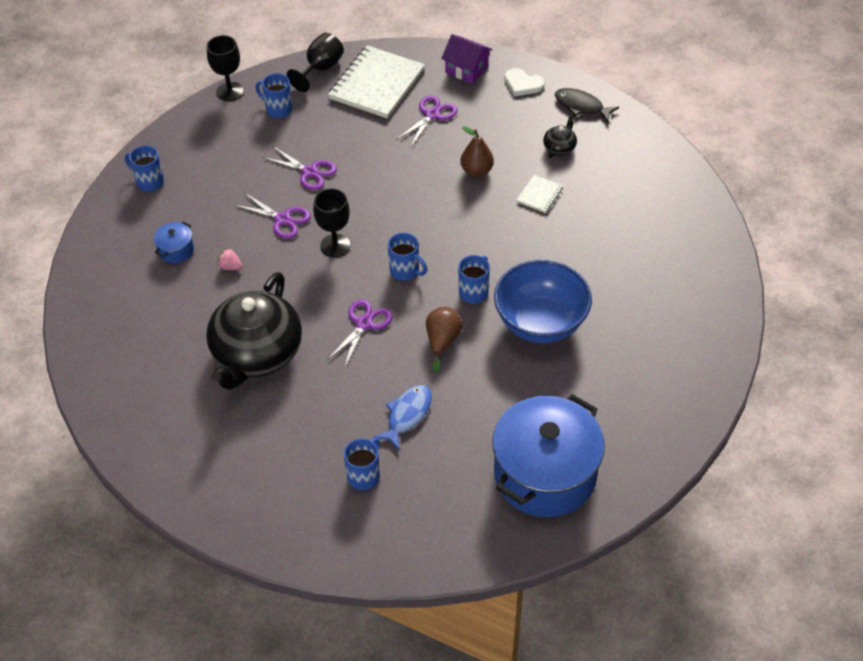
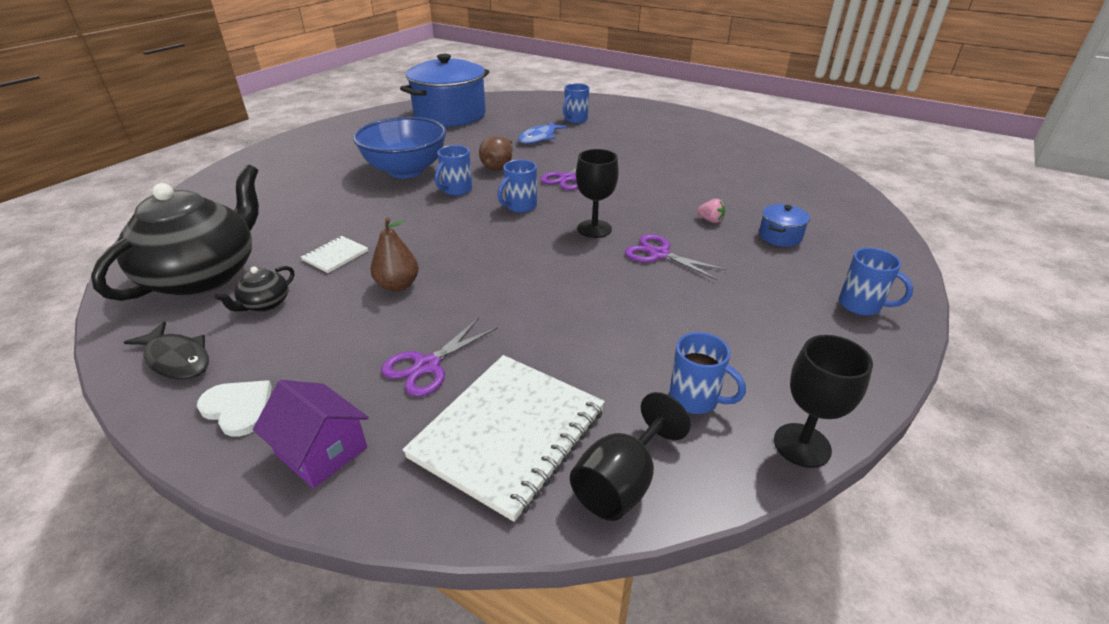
camera: 175 degrees left, 15 degrees down
black teapot [206,272,302,390] -> black teapot moved to [91,164,259,301]
purple scissors [262,146,337,190] -> none
blue mug [388,233,427,281] -> blue mug turned 90 degrees counterclockwise [497,159,537,213]

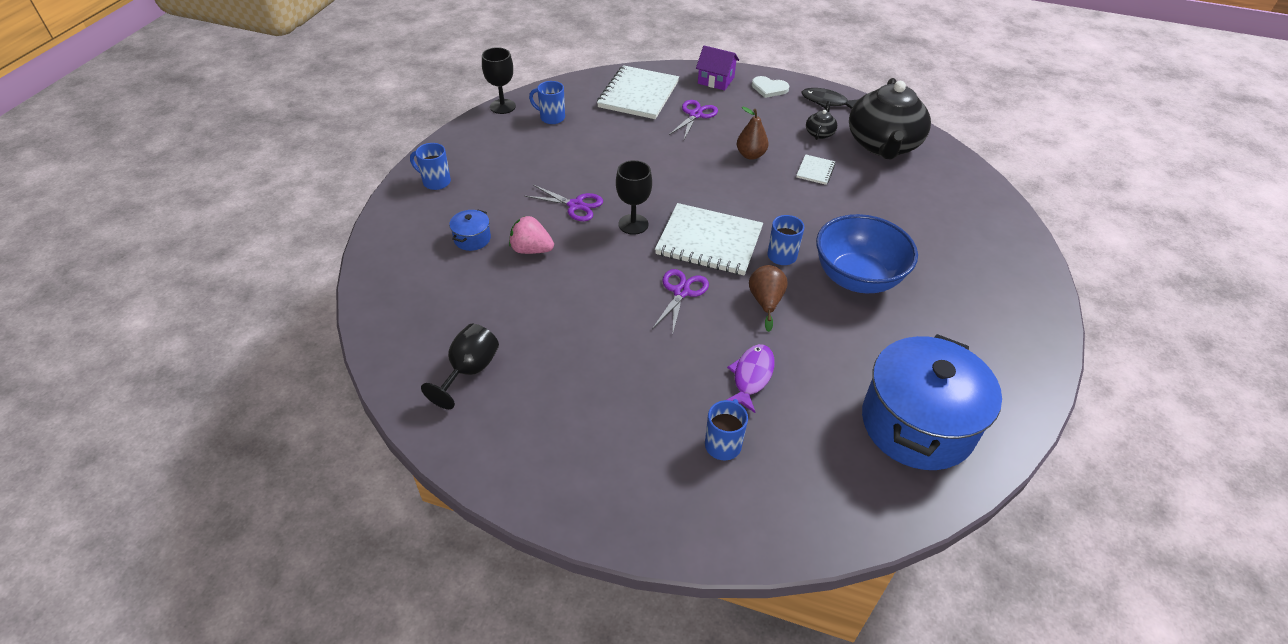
camera: 165 degrees right, 10 degrees up
blue mug [497,159,537,213] -> white notebook [655,203,763,275]
blue fish [518,121,567,144] -> purple fish [727,344,775,413]
black goblet [570,392,691,521] -> black goblet moved to [421,324,499,409]
pink strawberry [697,199,725,223] -> pink strawberry [509,216,554,254], size x1.73

